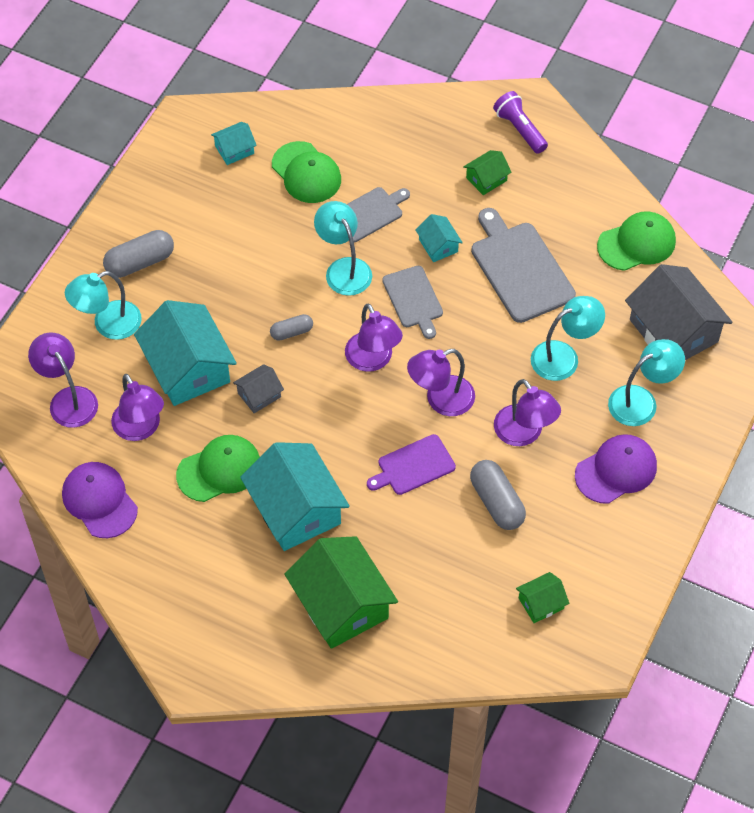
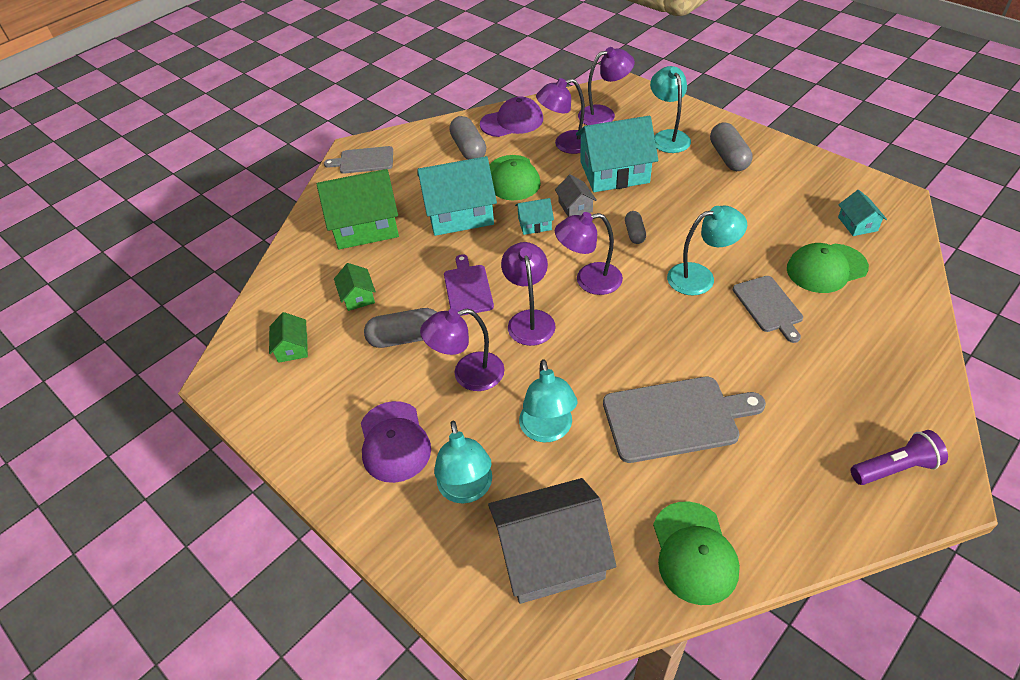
camera: 110 degrees right, 10 degrees down
grey cutting board [382,266,443,339] -> grey cutting board moved to [324,146,393,174]
turquoise house [415,214,463,262] -> turquoise house moved to [515,198,554,235]
green house [463,150,511,195] -> green house moved to [334,263,376,311]
none -> grey capsule [449,116,486,160]

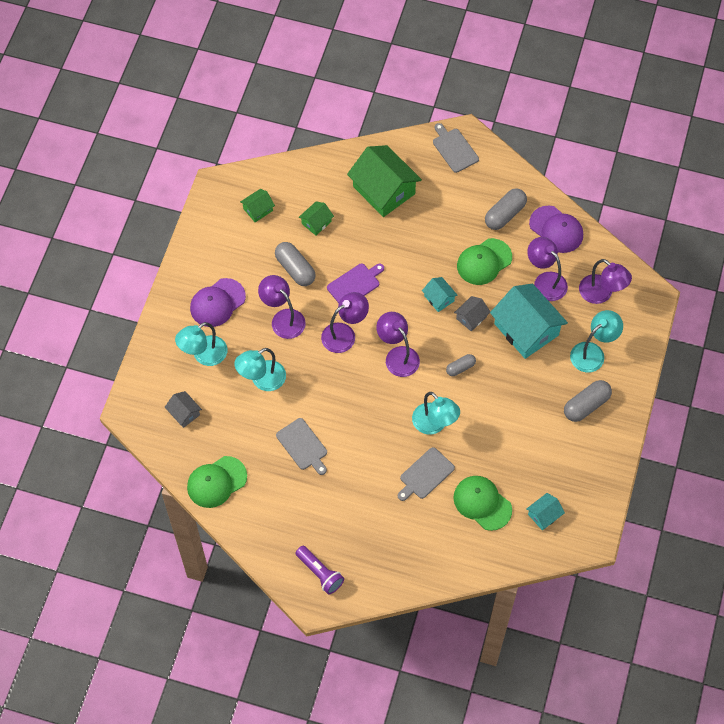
camera: 60 degrees right, 15 degrees up
turquoise house [417,156,497,236] -> none
grey house [488,478,616,604] -> grey house [165,391,202,428], size x0.47
grey cutting board [603,377,766,463] -> grey cutting board [276,418,327,475], size x0.62

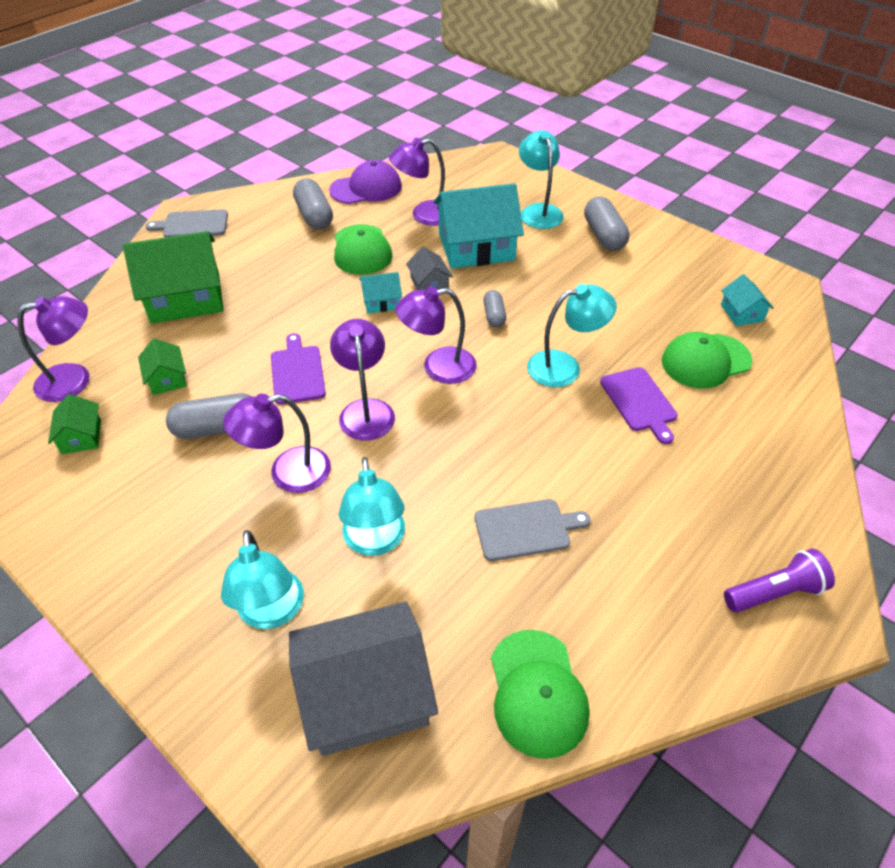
camera: 65 degrees left, 15 degrees down
grey house [165,391,202,428] -> grey house [289,602,438,756], size x2.11
purple cap [190,278,246,327] -> none
grey cutting board [398,447,455,501] -> purple cutting board [600,367,678,444]
purple lamp [579,259,632,304] -> purple lamp moved to [17,296,90,402]

